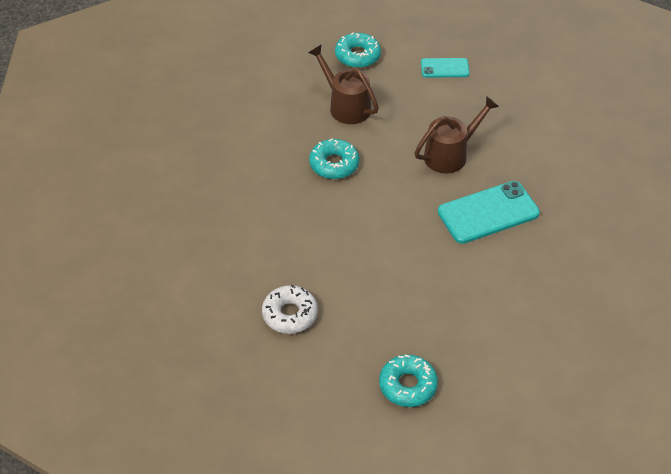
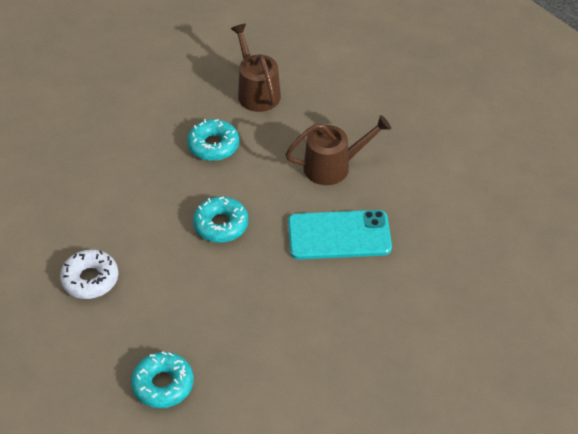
camera: 20 degrees right, 0 degrees up
turquoise donut [335,32,381,68] -> turquoise donut moved to [193,196,248,243]
turquoise phone [421,58,470,78] -> none

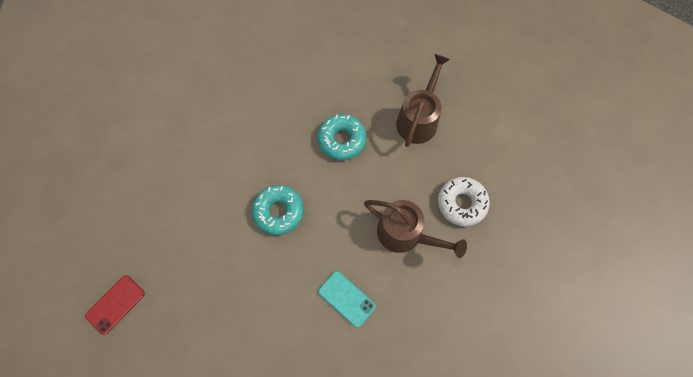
camera: 45 degrees right, 20 degrees up
white donut [60,249,118,299] -> white donut moved to [438,177,490,226]
turquoise donut [131,351,194,408] -> red phone [85,275,145,335]
turquoise phone [288,210,392,260] -> turquoise phone [318,271,376,328], size x0.56

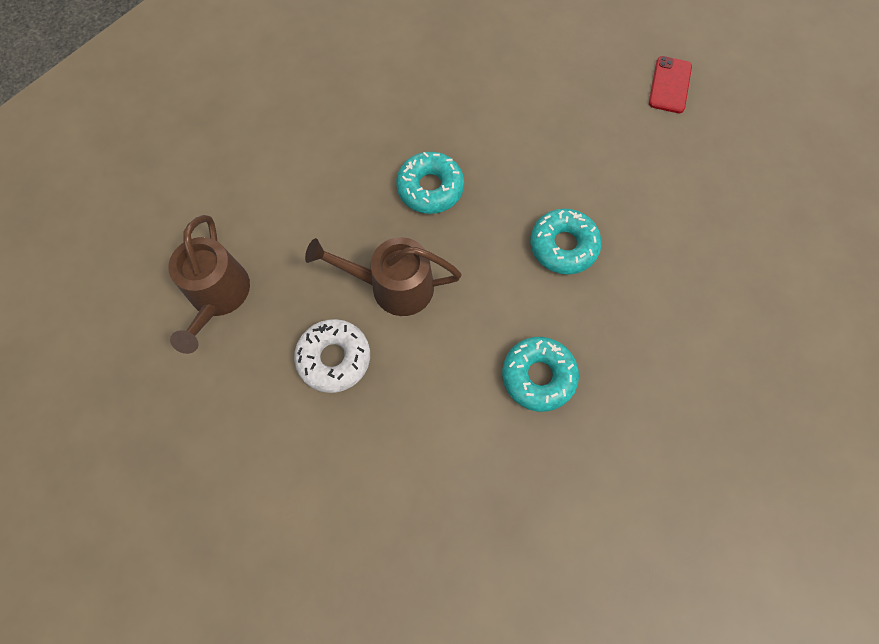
camera: 155 degrees right, 0 degrees up
turquoise phone [318,271,376,328] -> turquoise donut [396,152,464,214]
brown watering can [396,54,450,147] -> brown watering can moved to [169,215,250,354]

